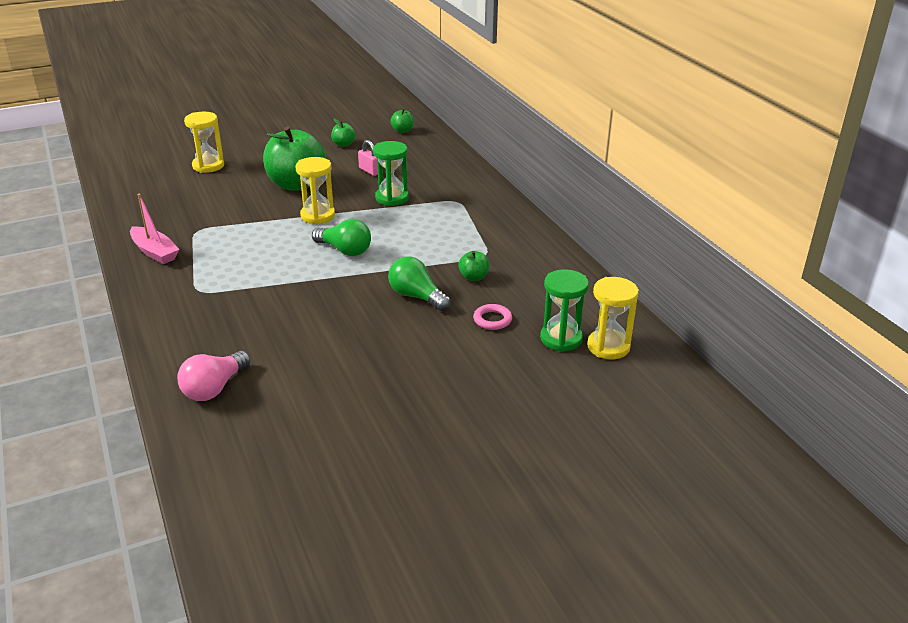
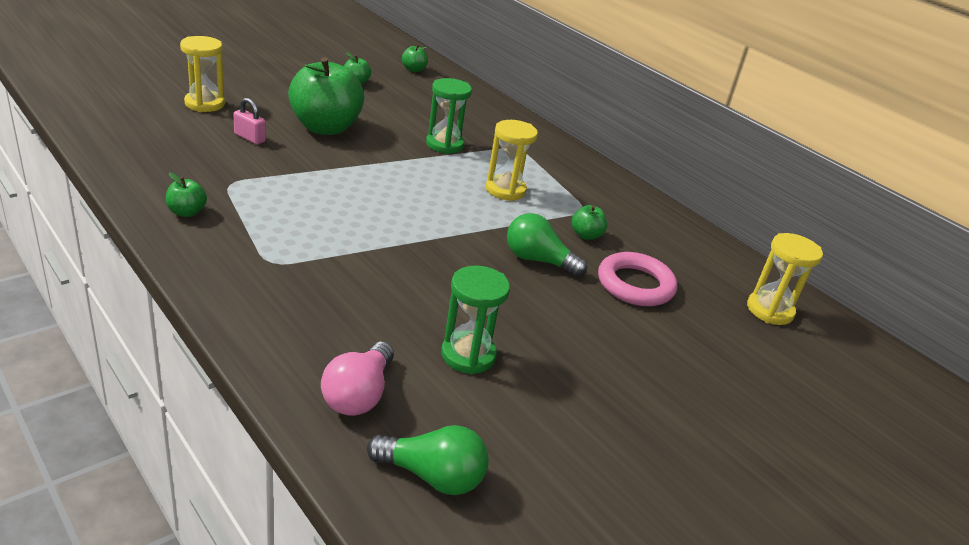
camera: 20 degrees left, 0 degrees up
pink boat [130,194,180,264] -> green apple [166,173,207,217]
yellow hourglass [296,157,335,225] -> yellow hourglass moved to [486,120,538,201]
green light bulb [312,219,371,256] -> green light bulb moved to [367,425,489,495]
pink padlock [358,140,378,176] -> pink padlock moved to [234,98,266,144]
pink ring [473,304,512,330] -> pink ring [598,252,677,306], size x1.78
green hourglass [540,269,589,352] -> green hourglass moved to [441,266,510,374]

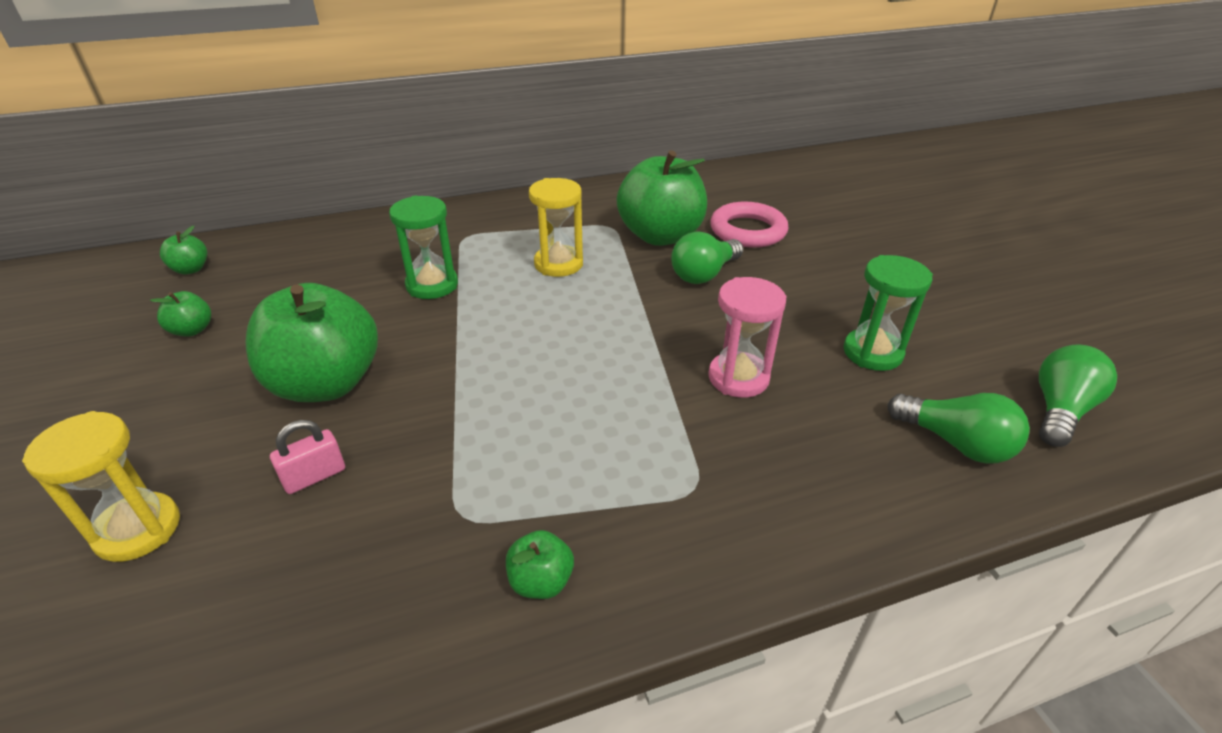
camera: 65 degrees left, 5 degrees up
pink light bulb [321,341,394,416] -> green light bulb [887,393,1030,464]
green apple [571,205,607,240] -> green apple [617,150,707,246], size x2.34
yellow hourglass [747,233,823,325] -> none
none -> pink hourglass [708,277,787,398]

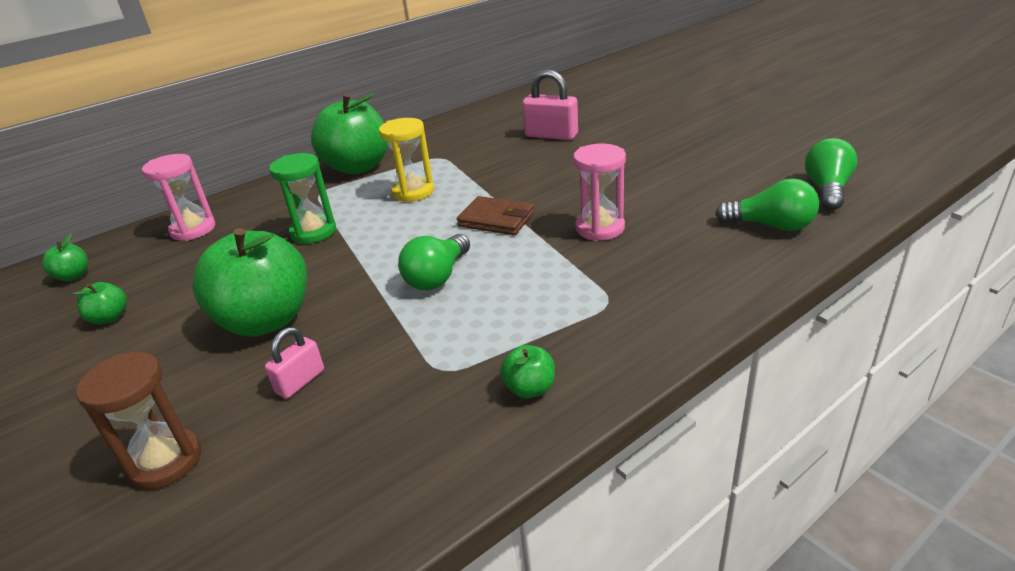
camera: 15 degrees left, 5 degrees down
yellow hourglass [22,411,180,562] -> brown hourglass [76,352,201,490]
green apple [617,150,707,246] -> green apple moved to [311,93,388,174]
green light bulb [671,232,743,284] -> green light bulb moved to [398,234,470,290]
pink ring [710,202,789,248] -> pink padlock [522,69,578,140]
green hourglass [843,255,933,371] -> none
none -> pink hourglass [142,154,216,241]
none -> brown wallet [457,196,534,235]

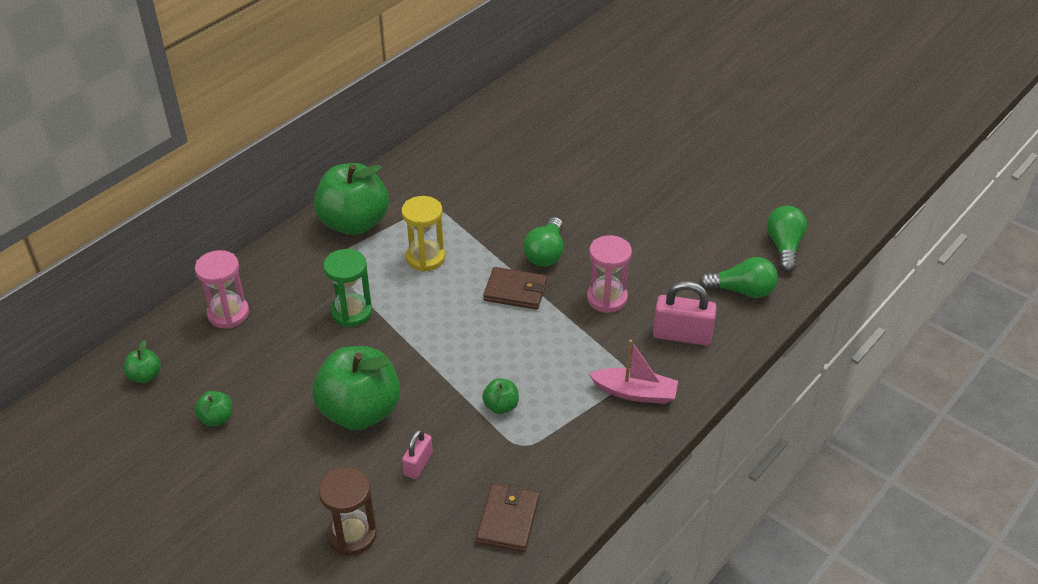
camera: 15 degrees left, 10 degrees up
green light bulb [398,234,470,290] -> green light bulb moved to [523,217,563,267]
green apple [500,345,555,398] -> green apple moved to [482,379,519,414]
pink padlock [522,69,578,140] -> pink padlock moved to [653,281,717,346]
none -> brown wallet [476,484,539,552]
none -> pink boat [589,340,678,404]

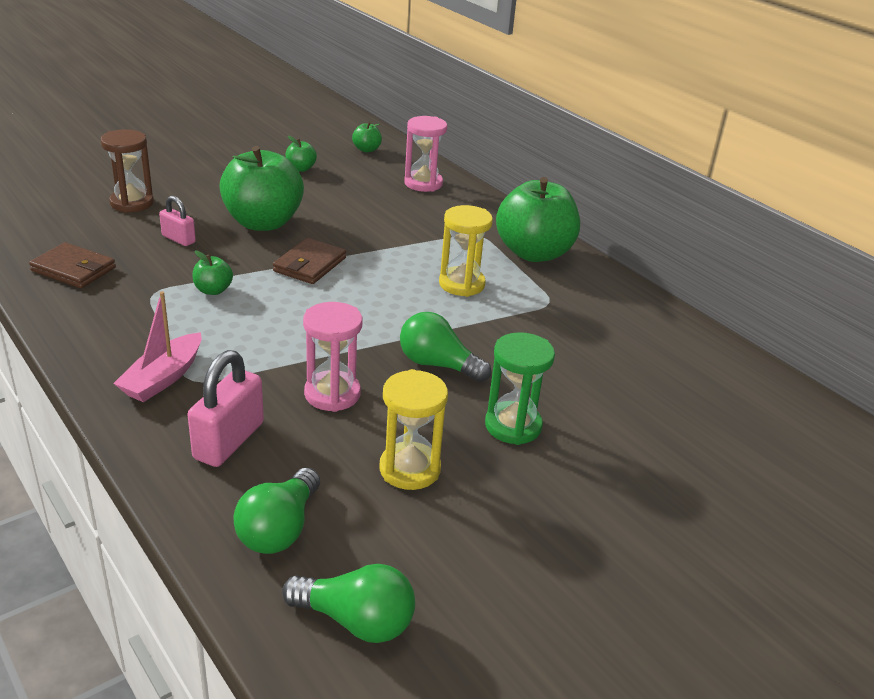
camera: 100 degrees right, 10 degrees down
green hourglass [323,249,372,327] -> green hourglass moved to [485,332,555,445]
brown wallet [483,267,547,310] -> brown wallet moved to [273,238,346,284]
none -> yellow hourglass [379,369,448,490]

